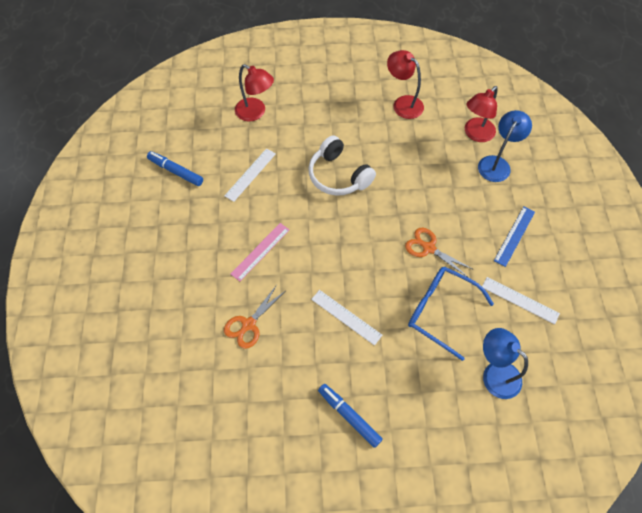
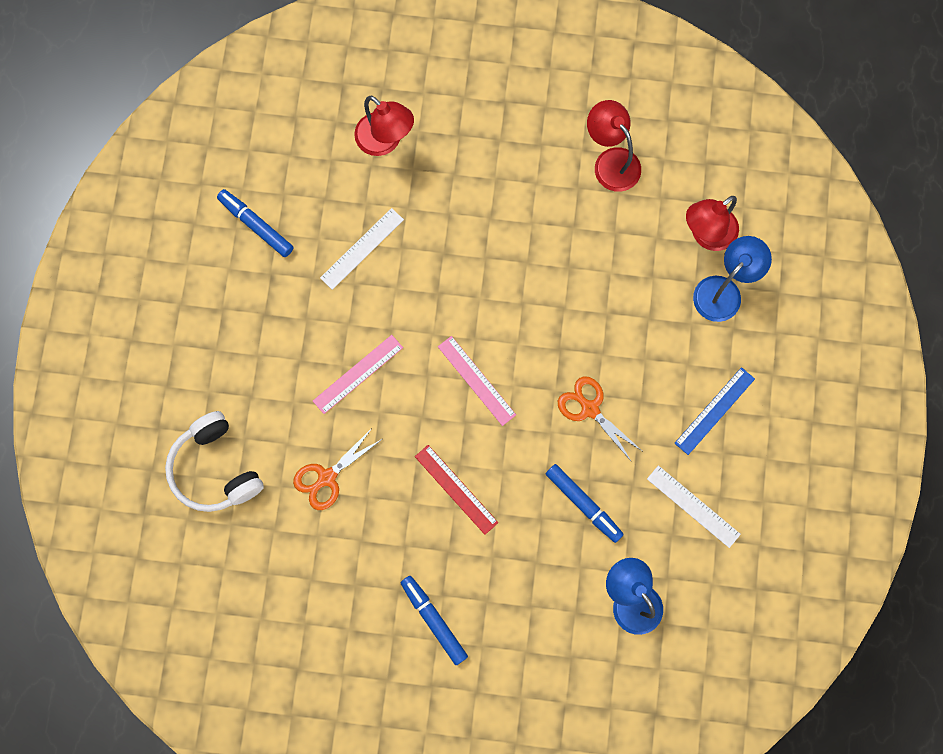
camera: 10 degrees right, 15 degrees up
white headphones [308,135,376,196] -> white headphones moved to [165,411,264,512]
white ruler [311,290,382,346] -> red ruler [415,445,498,535]
blue glasses [408,267,494,361] -> blue marker [546,464,624,543]
none -> pink ruler [438,336,516,426]

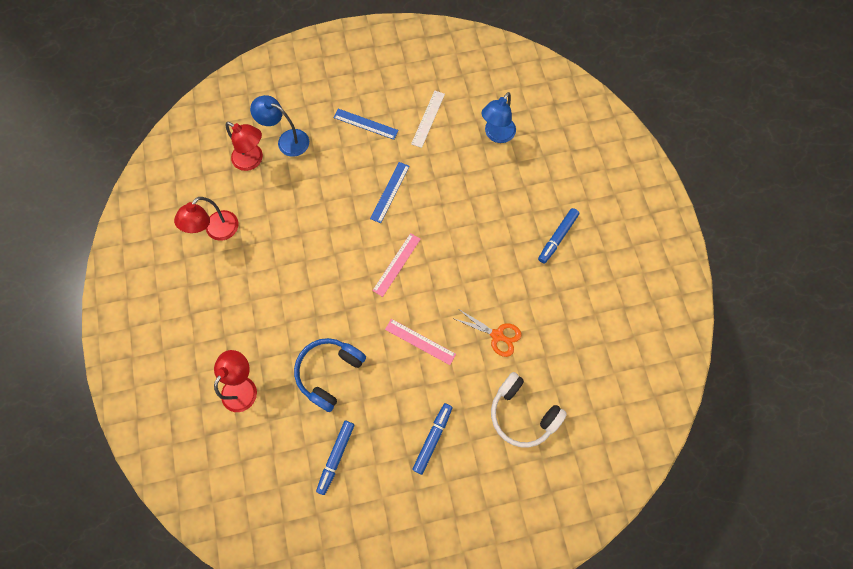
camera: 110 degrees left, 5 degrees down
white headphones [165,411,264,512] -> white headphones turned 90 degrees clockwise [491,372,567,448]
white ruler [320,208,404,290] -> blue headphones [294,338,366,412]
red ruler [415,445,498,535] -> none
blue marker [546,464,624,543] -> blue marker moved to [412,403,452,475]
orange scissors [558,376,642,462] -> blue ruler [370,162,410,223]

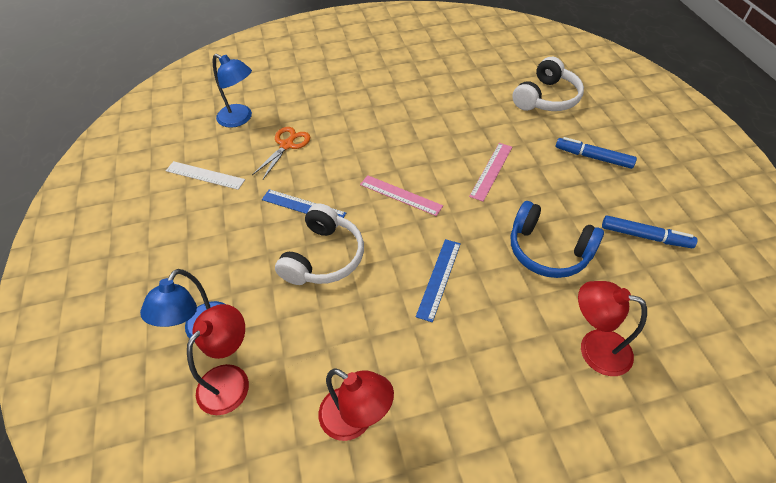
camera: 90 degrees left, 20 degrees down
blue ruler [333,109,399,140] -> blue ruler moved to [416,239,461,322]
orange scissors [455,310,521,357] -> orange scissors moved to [252,127,311,179]
blue marker [538,208,579,264] -> none
none -> white headphones [275,203,364,285]

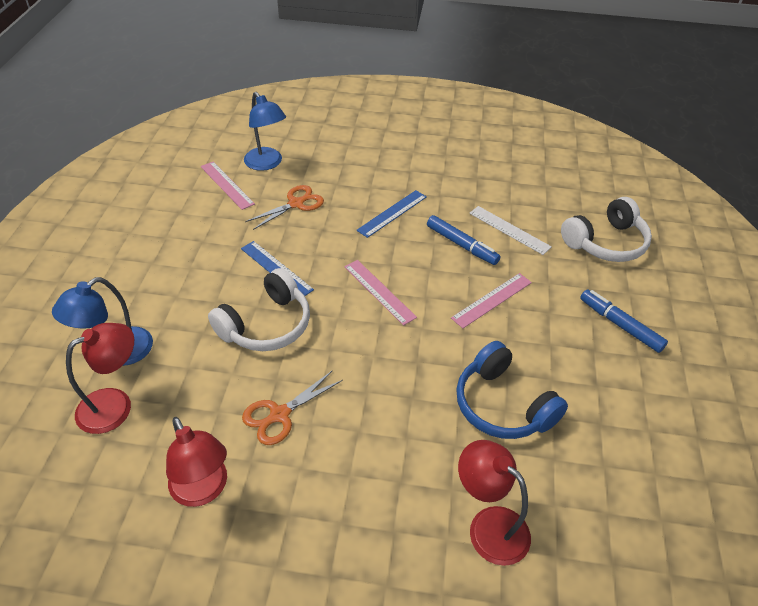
camera: 20 degrees right, 5 degrees down
white ruler [166,161,245,190] -> white ruler moved to [469,206,552,255]
blue ruler [416,239,461,322] -> blue ruler moved to [356,190,427,238]
blue marker [602,216,698,248] -> blue marker moved to [427,215,501,265]
none -> pink ruler [201,162,255,210]
none -> orange scissors [242,370,343,445]

